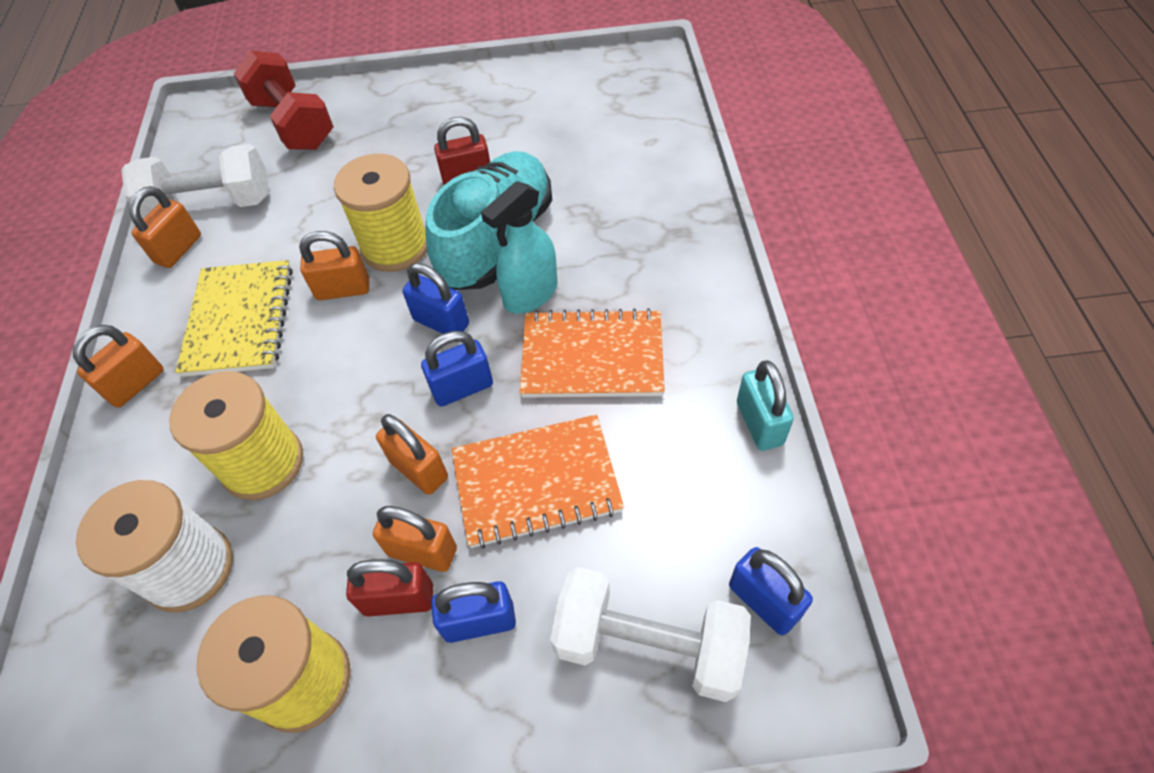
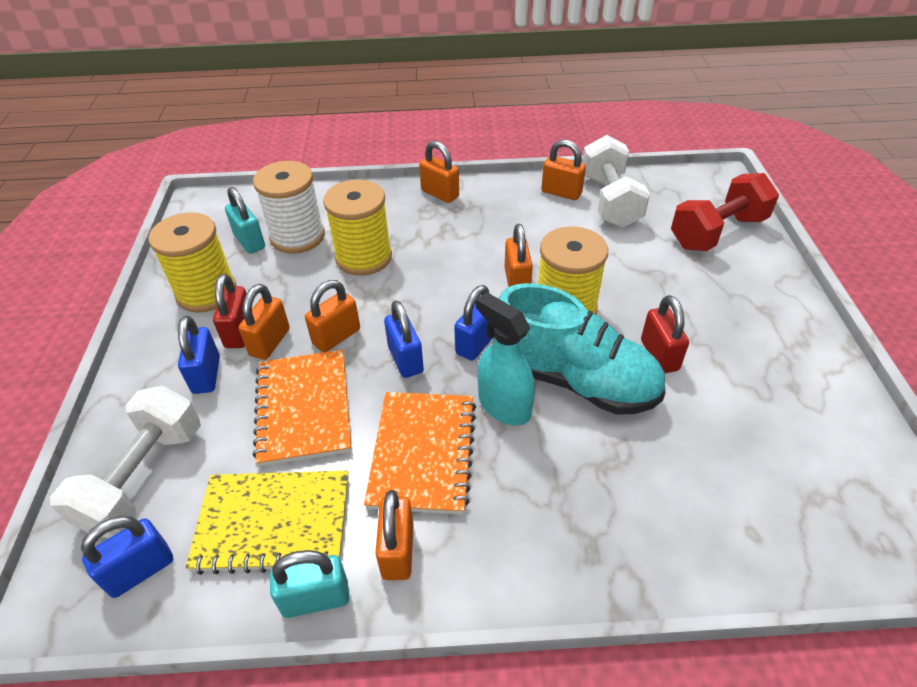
camera: 90 degrees right, 10 degrees down
yellow notebook [176,260,293,377] -> yellow notebook moved to [185,471,349,575]
none -> turquoise padlock [225,187,265,254]
none -> orange padlock [375,490,414,580]

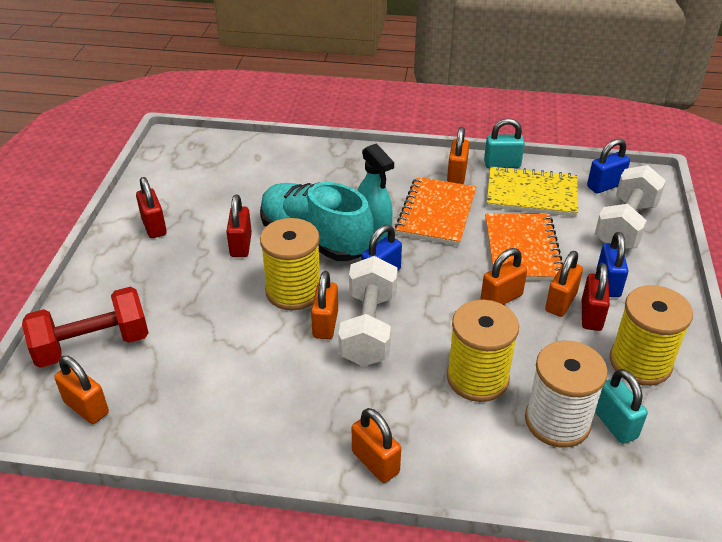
camera: 170 degrees left, 5 degrees down
blue padlock [384,301,424,378] -> none
orange padlock [541,140,586,200] -> orange padlock moved to [54,356,109,424]
white dumbbell [582,135,650,228] -> white dumbbell moved to [338,256,398,367]
none -> red padlock [136,177,167,238]

